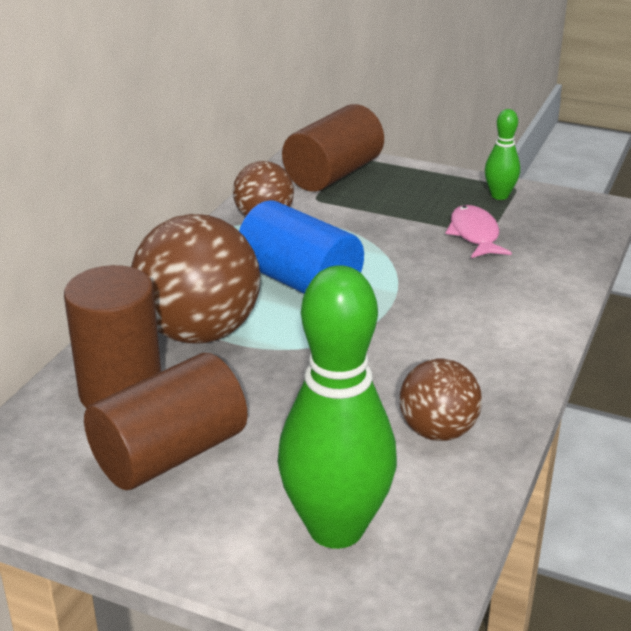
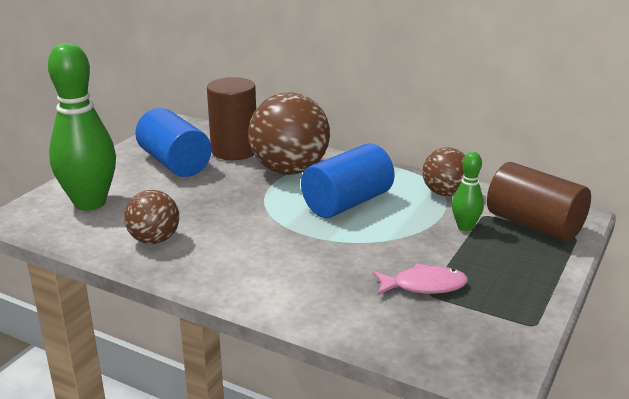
camera: 95 degrees right, 5 degrees down
brown cylinder [84,353,248,490] -> blue cylinder [135,108,212,177]
green bowling pin [485,109,520,200] -> green bowling pin moved to [452,152,484,231]

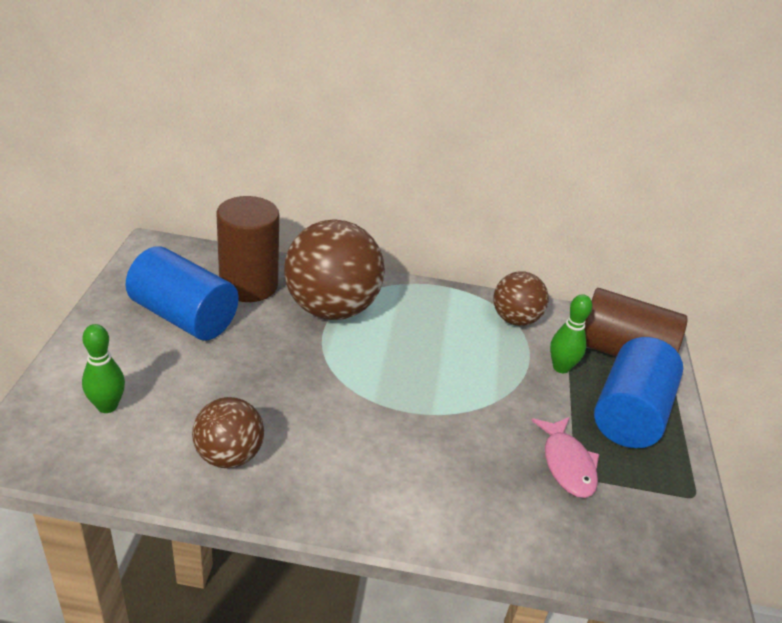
camera: 25 degrees left, 10 degrees up
green bowling pin [48,43,116,211] -> green bowling pin [82,324,125,413], size x0.47
blue cylinder [301,143,395,218] -> blue cylinder moved to [594,337,683,448]
pink fish [373,263,468,295] -> pink fish turned 105 degrees clockwise [531,417,599,498]

